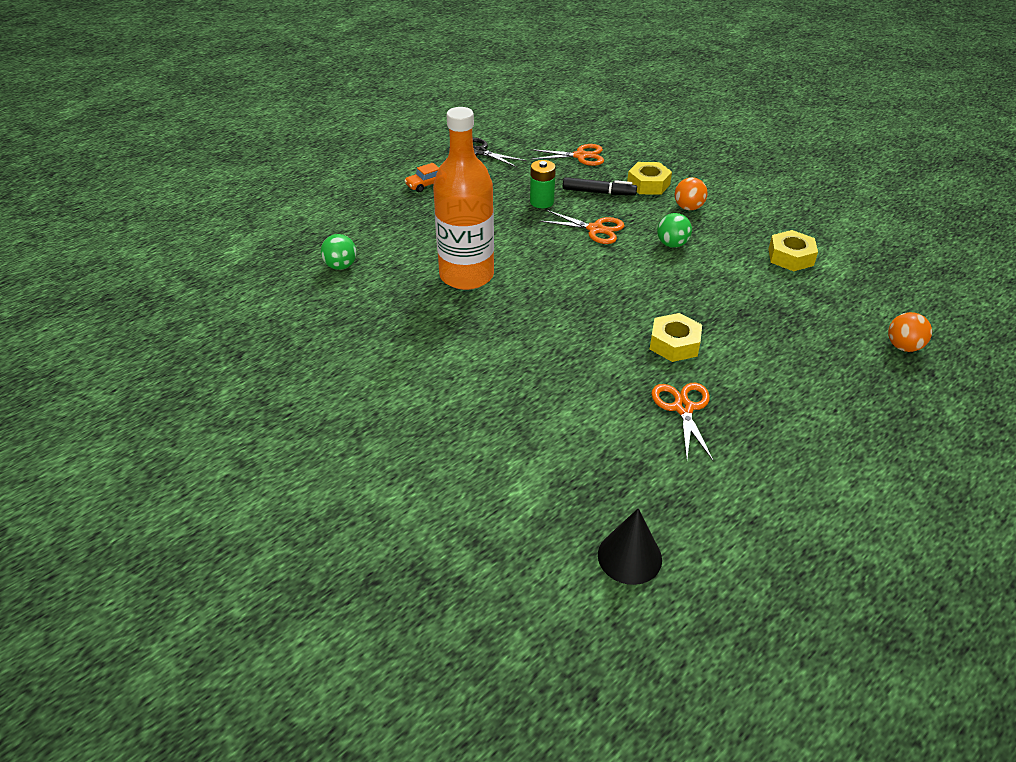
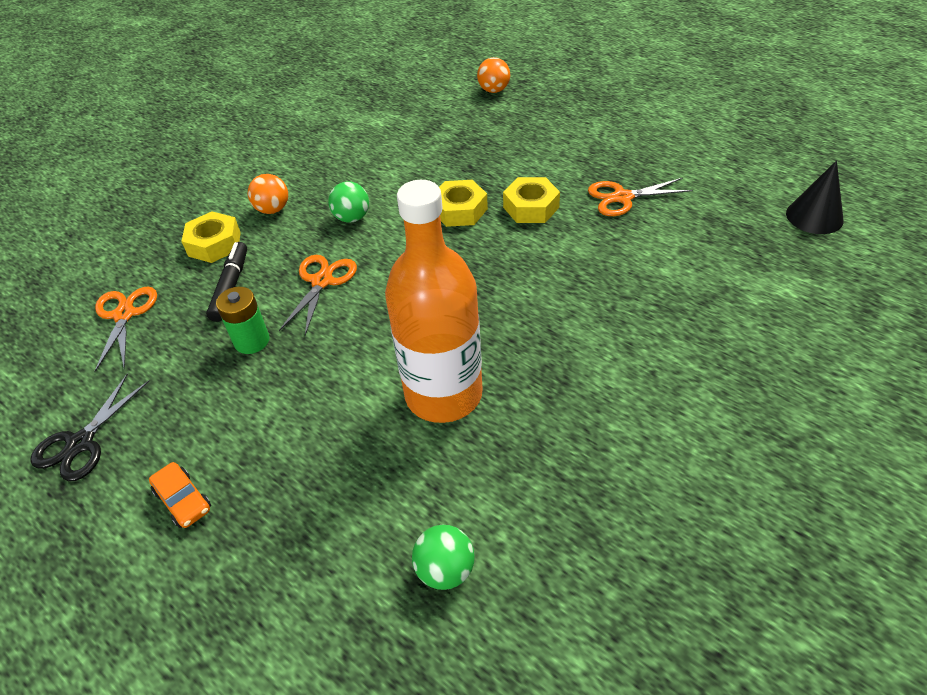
camera: 95 degrees left, 5 degrees up
yellow nut [769,230,818,271] -> yellow nut moved to [439,180,488,227]

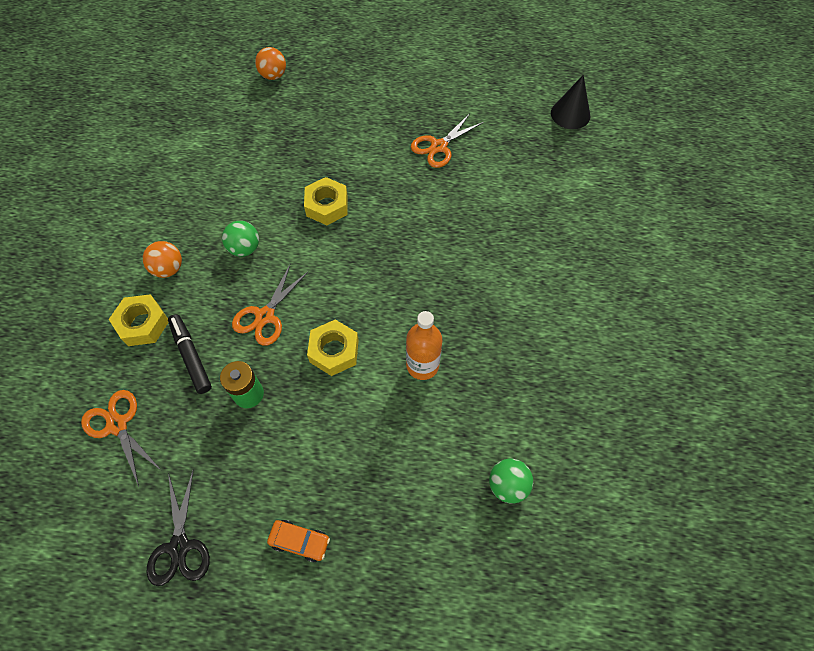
camera: 35 degrees left, 15 degrees up
orange scissors [279,255,357,335] -> orange scissors turned 135 degrees counterclockwise [232,263,308,346]
orange bottle [385,180,483,423] -> orange bottle [406,311,442,380], size x0.55
yellow nut [503,177,560,223] -> yellow nut moved to [307,319,359,376]

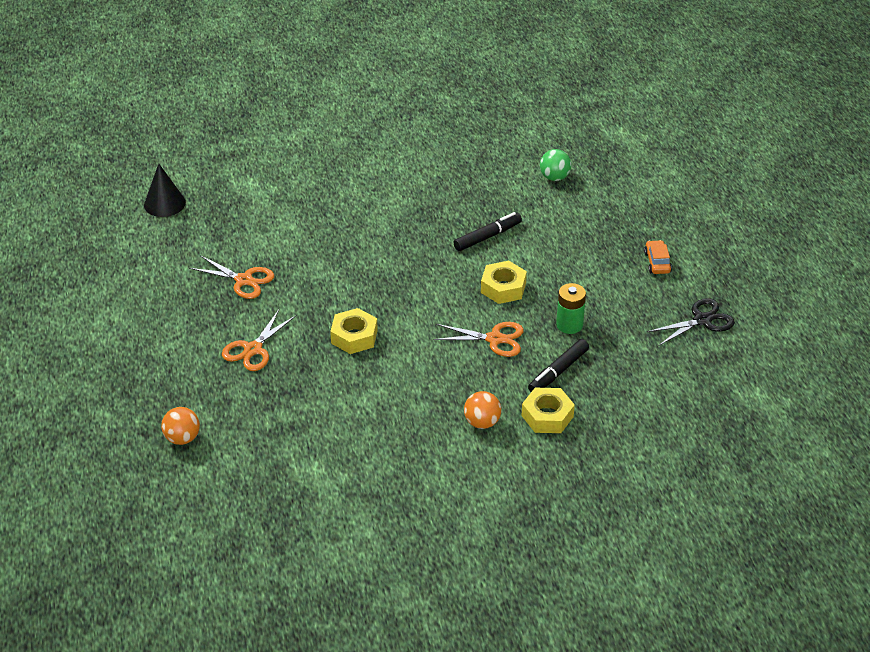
camera: 110 degrees left, 20 degrees down
orange scissors [81,390,162,487] -> orange scissors moved to [222,310,296,371]
green ball [222,221,259,257] -> none
orange bottle [406,311,442,380] -> black marker [453,212,522,251]

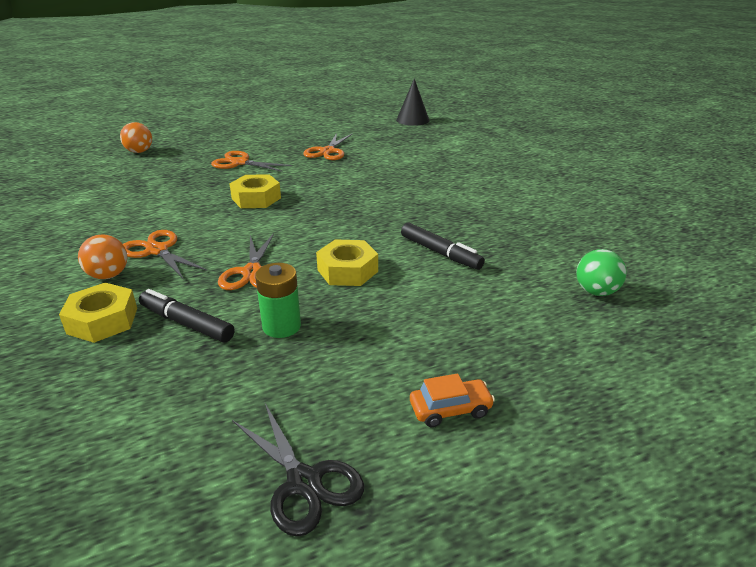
camera: 80 degrees right, 10 degrees down
none -> orange scissors [123,230,207,280]

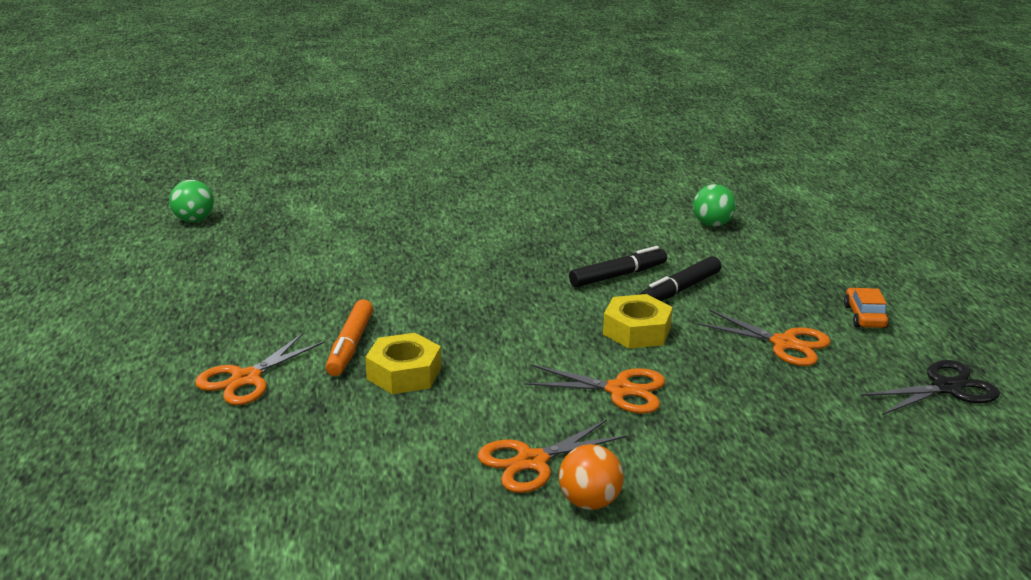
camera: 75 degrees left, 5 degrees down
yellow nut [59,283,137,343] -> none
orange ball [120,122,152,153] -> none
black marker [139,289,235,342] -> black marker moved to [640,256,721,301]
green battery [255,263,301,338] -> none
orange scissors [303,133,353,160] -> orange scissors moved to [697,309,831,366]
black cone [396,78,430,126] -> green ball [169,180,214,222]
none -> orange marker [326,299,373,376]

